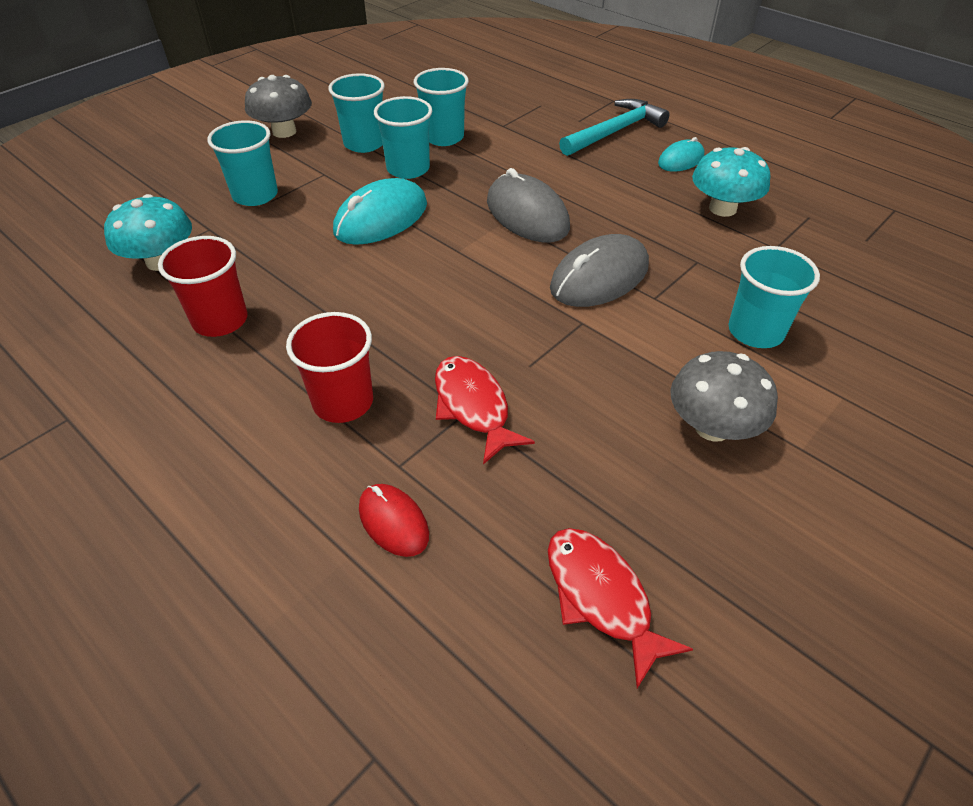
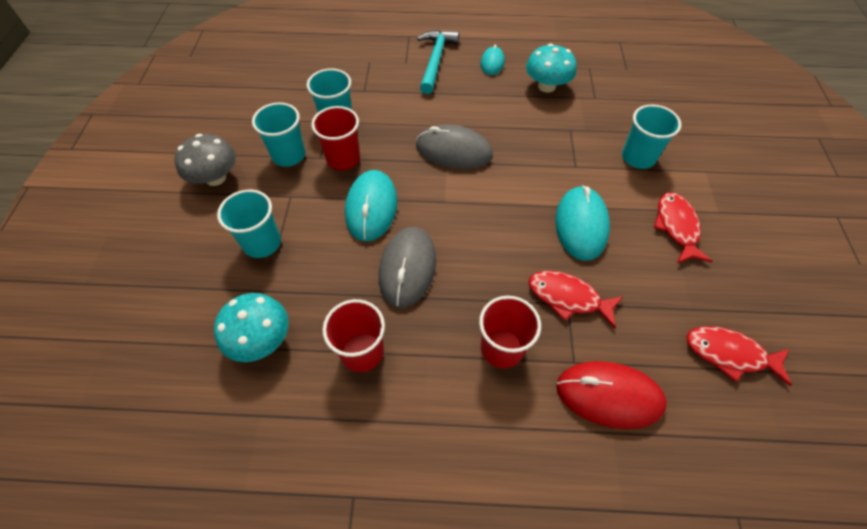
camera: 40 degrees left, 10 degrees up
red mouse [359,484,429,557] -> red mouse [556,361,667,429], size x1.74
turquoise cup [374,96,432,179] -> red cup [311,106,360,170]
grey mouse [550,234,649,307] -> grey mouse moved to [379,227,436,308]
grey mushroom [670,351,778,442] -> red fish [654,192,713,264]
none -> turquoise mouse [555,186,610,261]

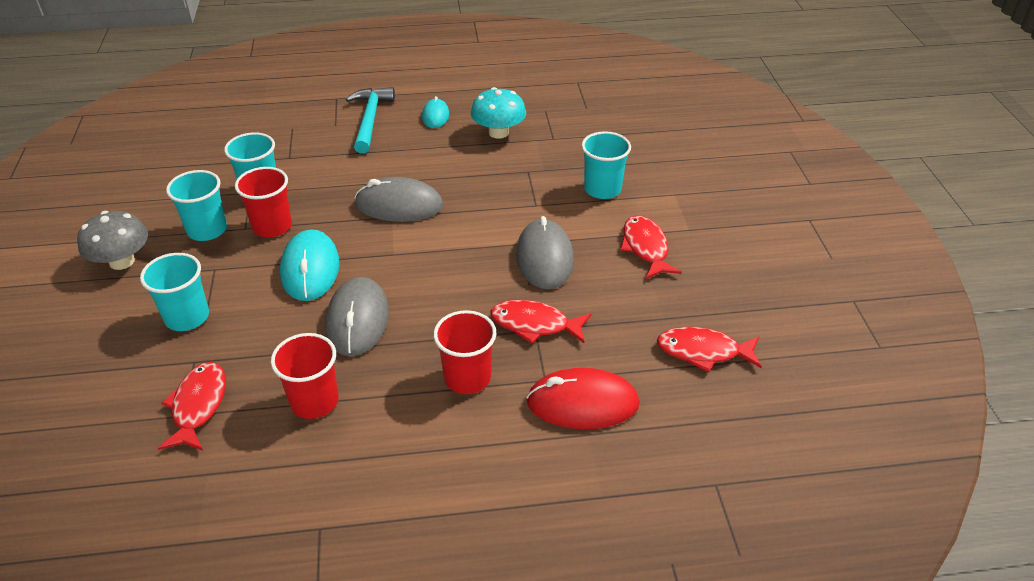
camera: 10 degrees left, 15 degrees down
turquoise mushroom [214,293,288,362] -> red fish [158,362,226,451]
turquoise mouse [555,186,610,261] -> grey mouse [516,216,574,289]

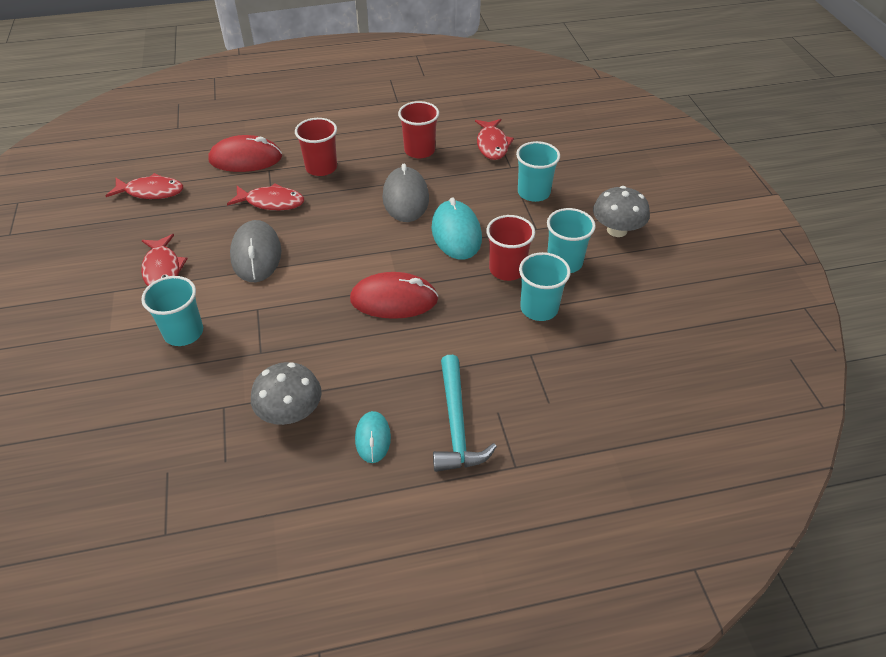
camera: 175 degrees right, 5 degrees up
grey mouse [355,177,443,222] -> red mouse [350,272,439,319]
turquoise mushroom [471,87,526,139] -> grey mushroom [251,362,321,425]

